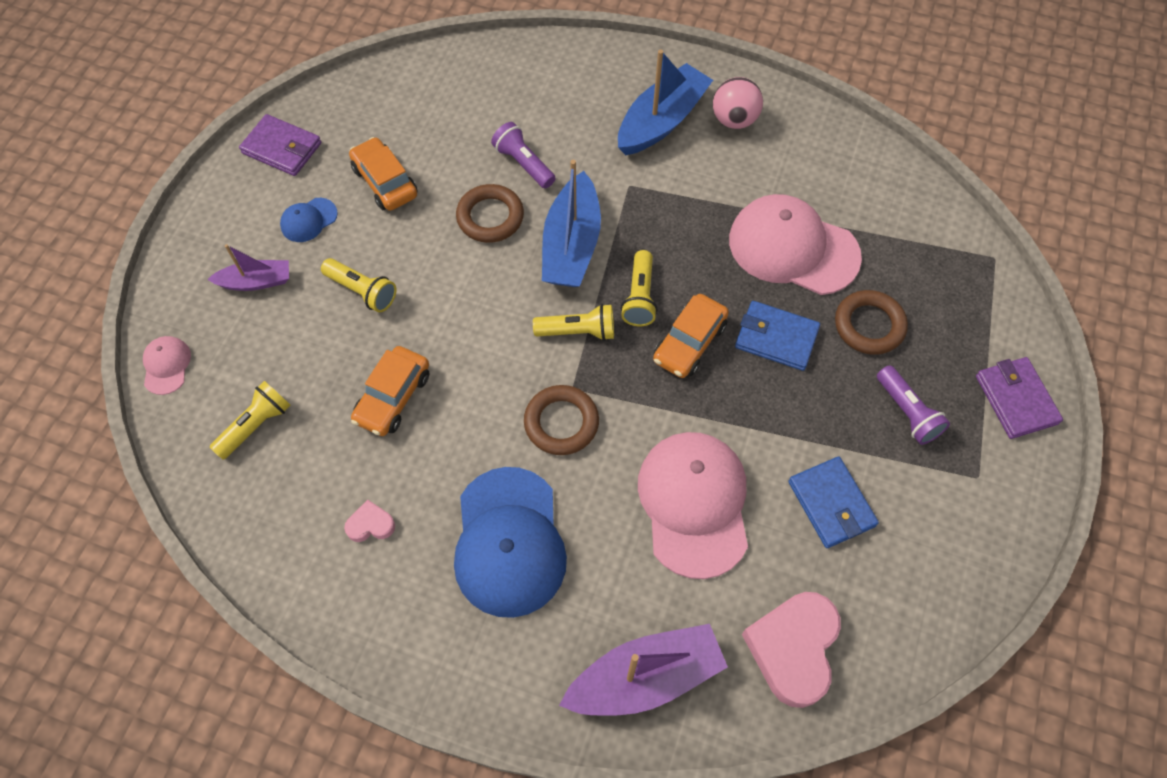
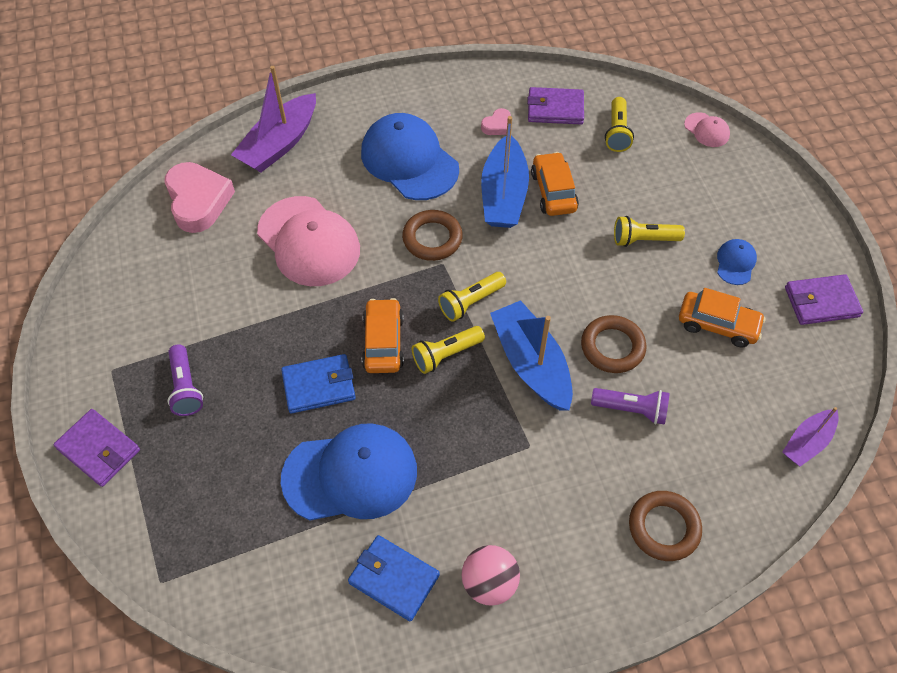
camera: 145 degrees right, 5 degrees down
purple boat [207,244,289,291] -> purple boat moved to [783,407,839,467]
blue boat [618,50,713,155] -> blue boat moved to [481,116,529,228]
yellow flashlight [621,250,657,326] -> yellow flashlight turned 90 degrees counterclockwise [412,326,485,374]
pink cap [729,194,862,295] -> blue cap [281,423,417,521]
blue wallet [788,457,879,548] -> blue wallet moved to [348,535,440,621]
brown ring [835,290,908,355] -> brown ring moved to [629,491,702,561]
purple flashlight [877,365,950,445] -> purple flashlight turned 135 degrees counterclockwise [168,344,203,416]
none -> purple wallet [527,87,584,124]

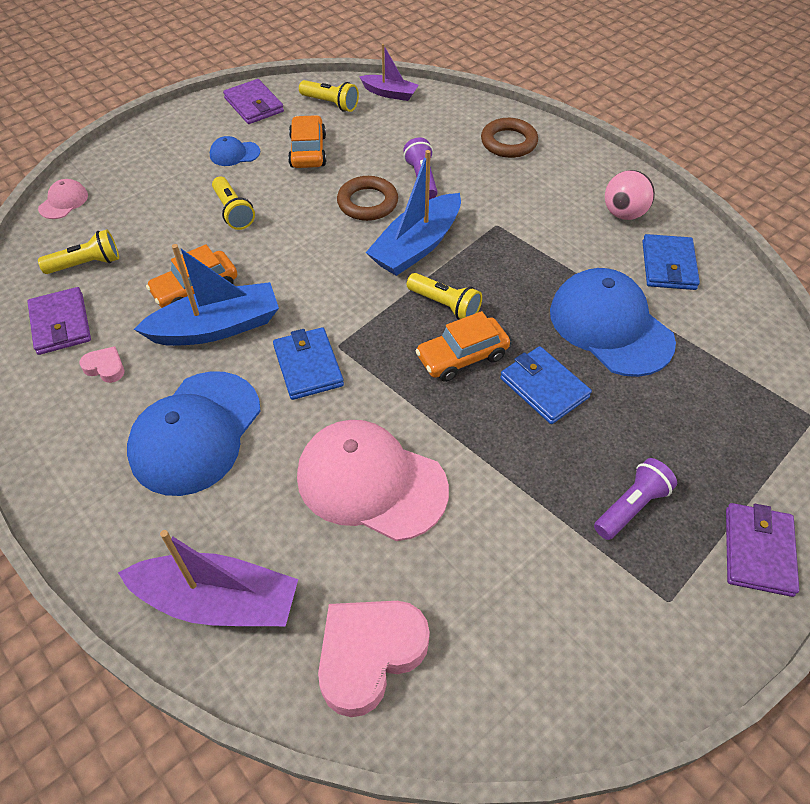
camera: 115 degrees left, 5 degrees down
pink cap [257,196,360,286] -> pink cap turned 90 degrees counterclockwise [297,420,449,541]
brown ring [402,210,463,261] -> blue wallet [273,327,344,400]
yellow flashlight [438,272,506,322] -> yellow flashlight moved to [299,80,359,112]

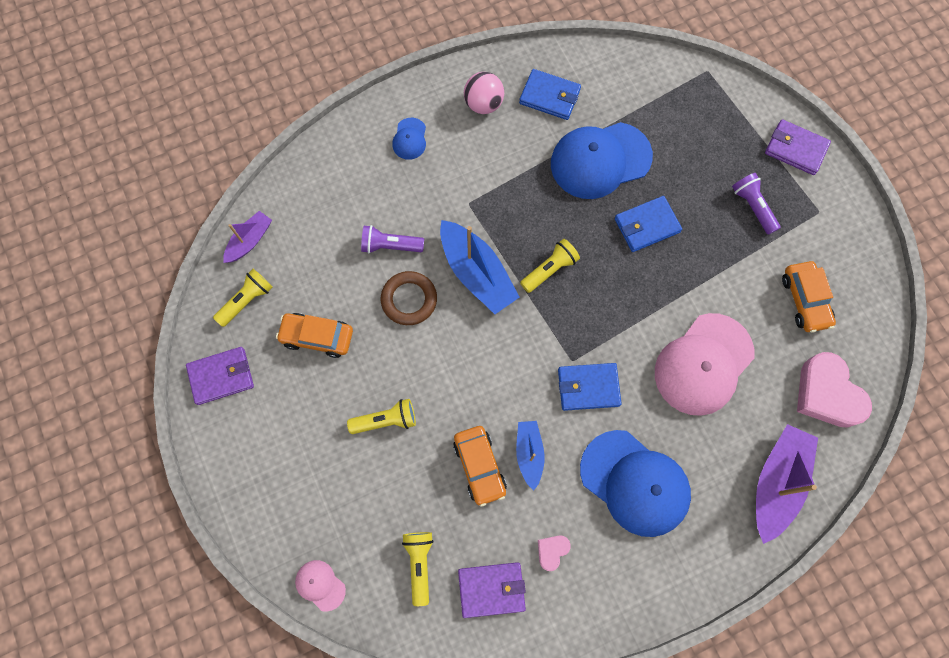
camera: 75 degrees left, 20 degrees up
blue boat [134,244,279,346] -> blue boat [516,421,545,491], size x0.58
blue cap [210,136,260,166] -> blue cap moved to [392,118,426,160]
orange car [415,311,510,382] -> orange car moved to [782,261,836,333]
brown ring [481,118,538,158] -> none

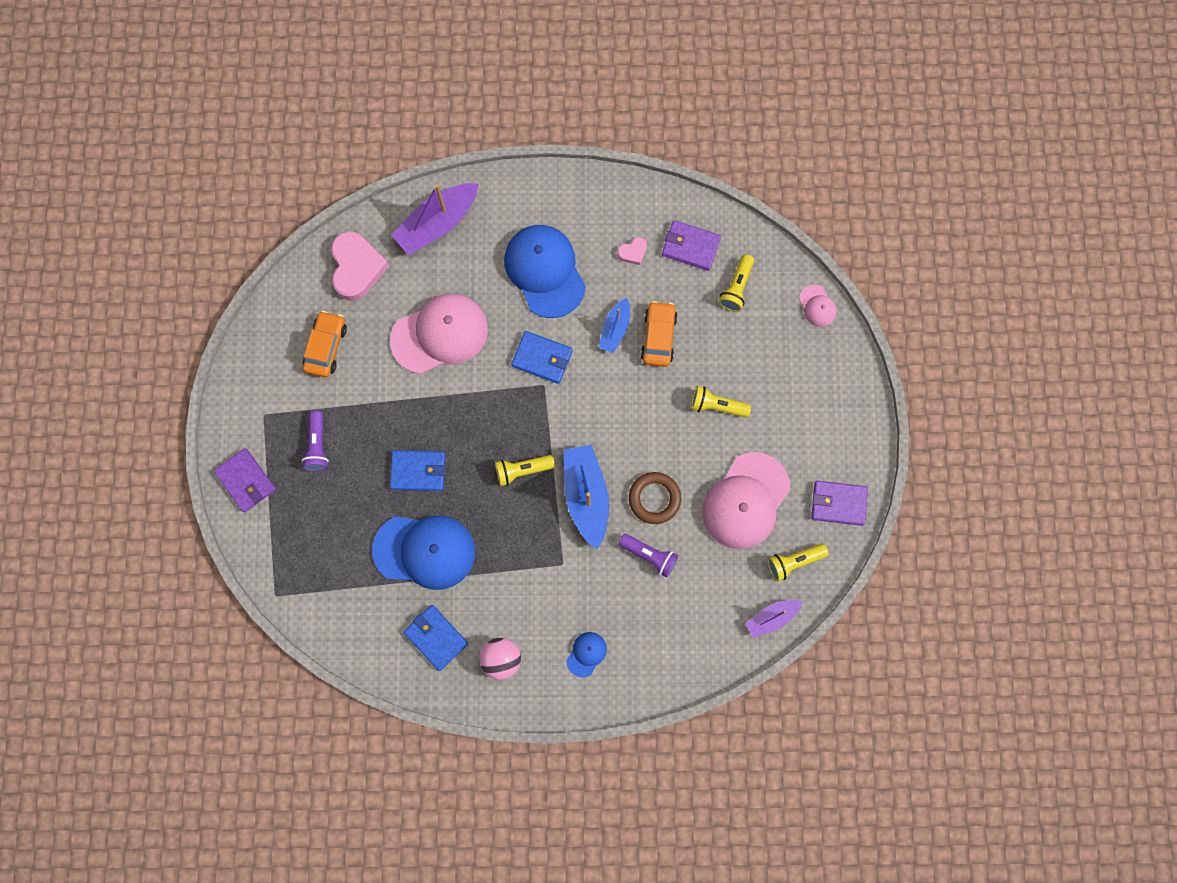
camera: 155 degrees left, 5 degrees up
orange car [276,313,353,358] -> pink cap [702,452,790,549]

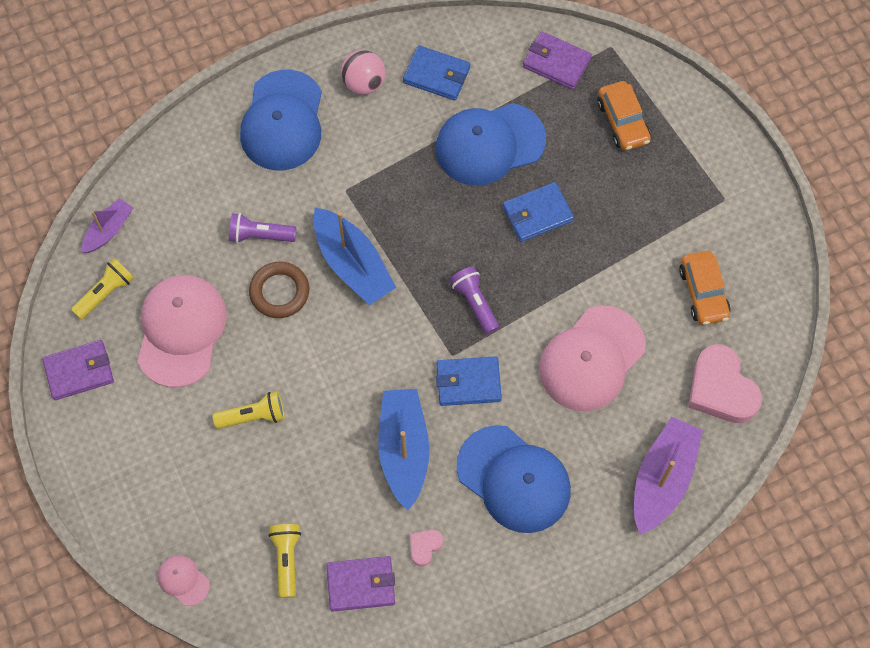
camera: 155 degrees right, 10 degrees down
purple wallet [214,448,276,512] -> purple wallet moved to [523,32,592,90]
purple flashlight [301,411,329,471] -> purple flashlight moved to [450,266,499,334]
yellow flashlight [495,455,555,486] -> none
blue cap [566,632,607,678] -> blue cap [240,70,322,171], size x2.22
blue boat [599,298,630,353] -> blue boat [378,389,429,510], size x1.73
orange car [641,301,678,367] -> orange car moved to [597,81,651,151]

